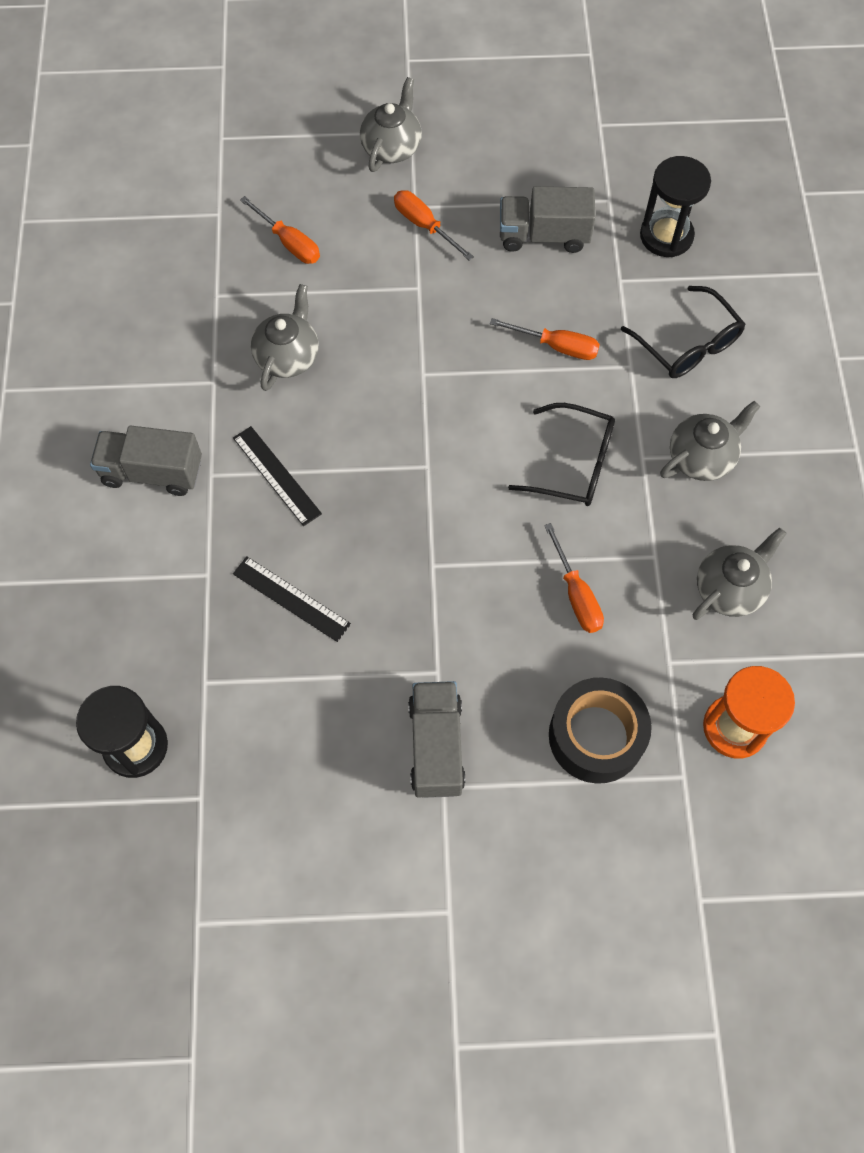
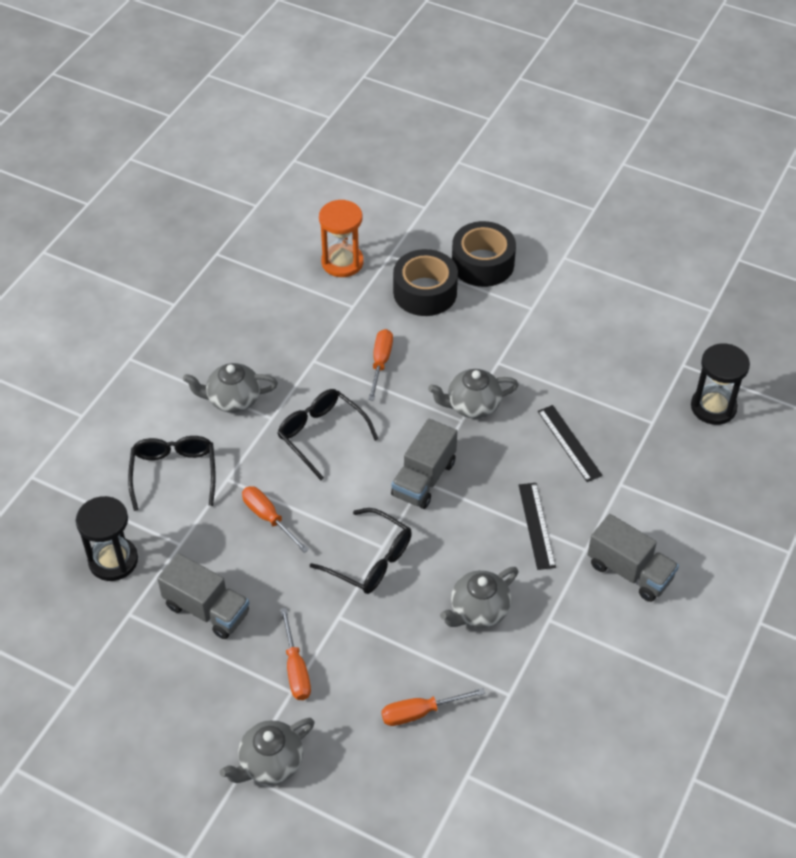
camera: 150 degrees left, 15 degrees down
orange screwdriver [240,196,320,264] -> orange screwdriver turned 90 degrees counterclockwise [381,688,485,726]
grey truck [408,681,465,798] -> grey truck moved to [391,419,457,509]
grey teapot [693,527,787,620] -> grey teapot moved to [428,369,519,419]
none -> black glasses [310,508,412,594]
none -> black tape [452,221,516,287]

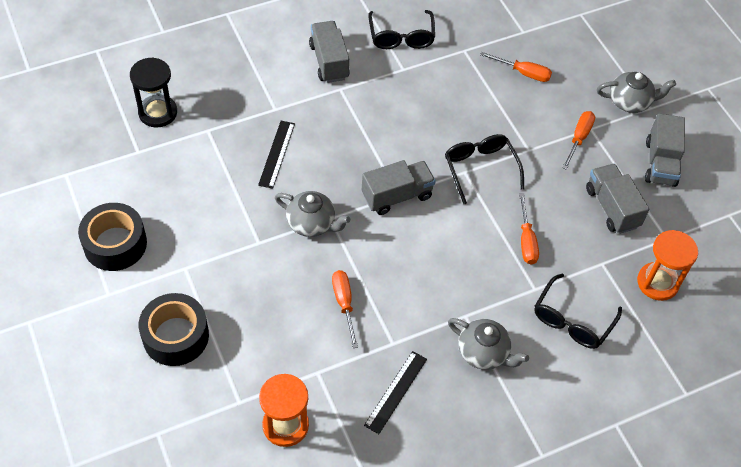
camera: 145 degrees left, 5 degrees up
black hourglass [76,496,138,581] -> orange hourglass [637,230,698,301]
black glasses [278,389,378,480] -> black glasses moved to [368,10,435,49]
orange screwdriver [368,329,393,401] -> orange screwdriver turned 120 degrees clockwise [332,270,358,348]
black tape [393,249,458,316] -> black tape moved to [78,203,147,271]
grey teapot [440,567,518,628] -> none
black ruler [518,483,556,570] -> black ruler moved to [364,351,427,434]
none -> grey truck [645,113,685,187]

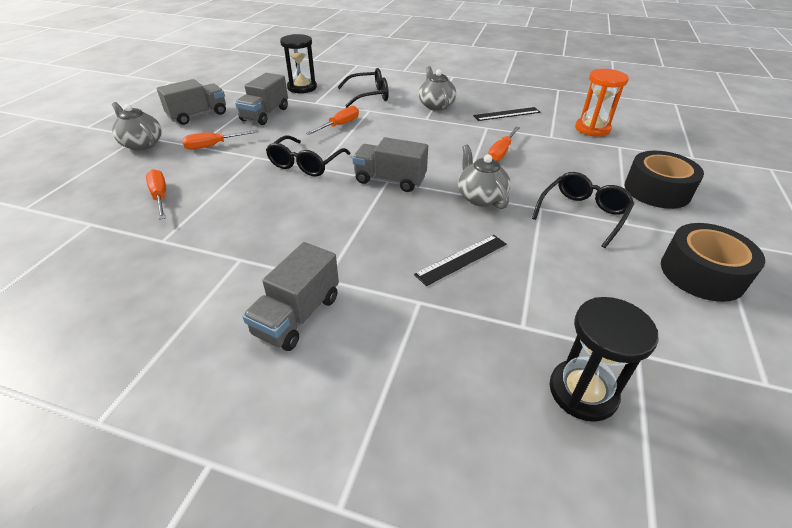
camera: 135 degrees left, 15 degrees down
black glasses [368,10,435,49] -> black glasses moved to [532,172,634,248]
orange hourglass [637,230,698,301] -> black hourglass [280,34,317,93]

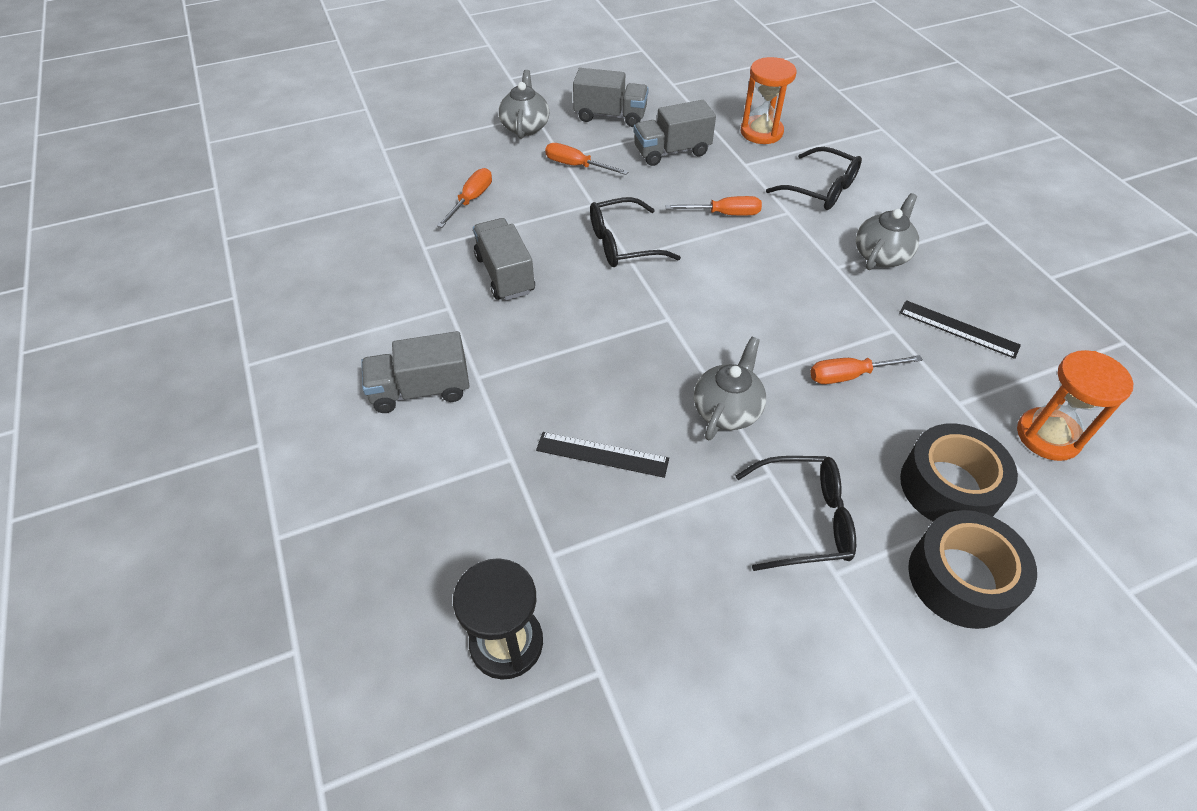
camera: 50 degrees right, 10 degrees up
black hourglass [280,34,317,93] -> orange hourglass [741,57,796,144]
grey truck [352,137,428,192] -> grey truck moved to [473,218,535,300]
black tape [661,223,765,302] -> black tape moved to [900,423,1018,522]

